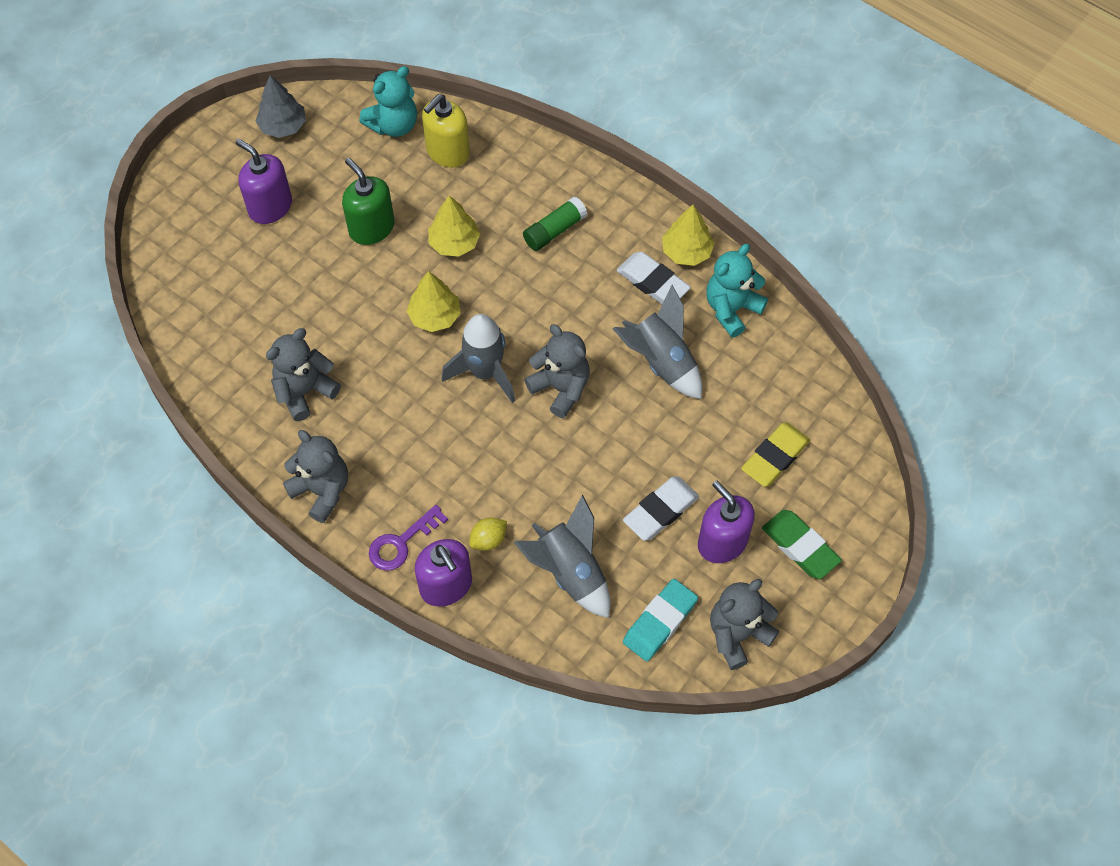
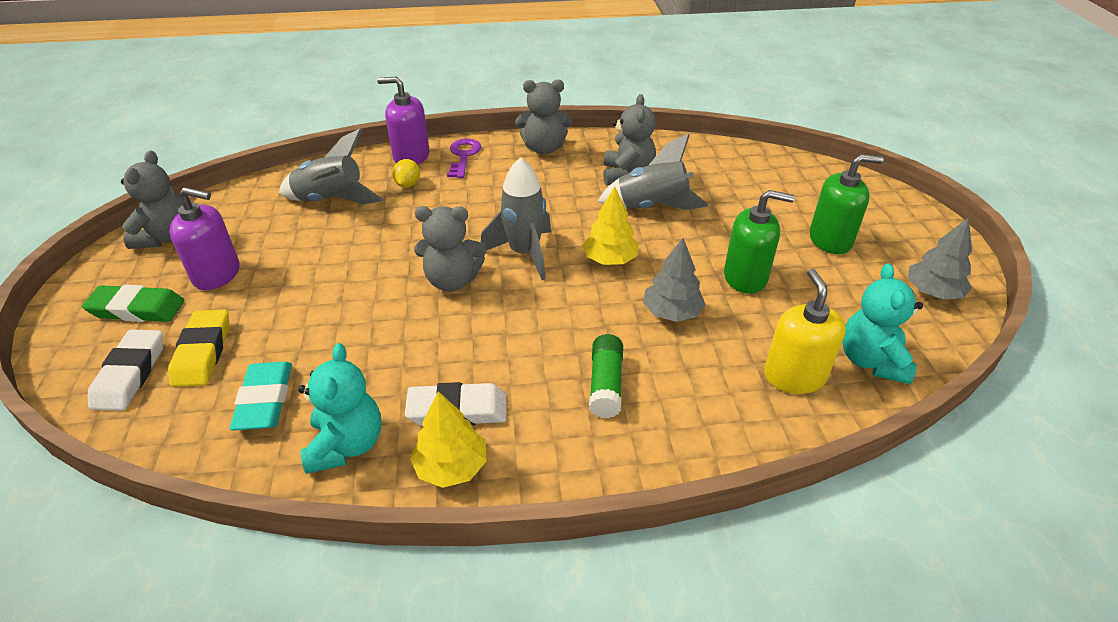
camera: 135 degrees right, 20 degrees down
purple soap dispenser [236,139,292,224] -> green soap dispenser [810,154,884,254]
yellow tree [428,195,480,257] -> grey tree [643,238,706,322]
grey rocket [613,285,702,399] -> grey rocket moved to [598,133,709,210]
white eraser [623,476,699,541] -> white eraser moved to [88,330,163,411]
turquoise eraser [623,579,698,661] -> turquoise eraser moved to [230,362,292,431]

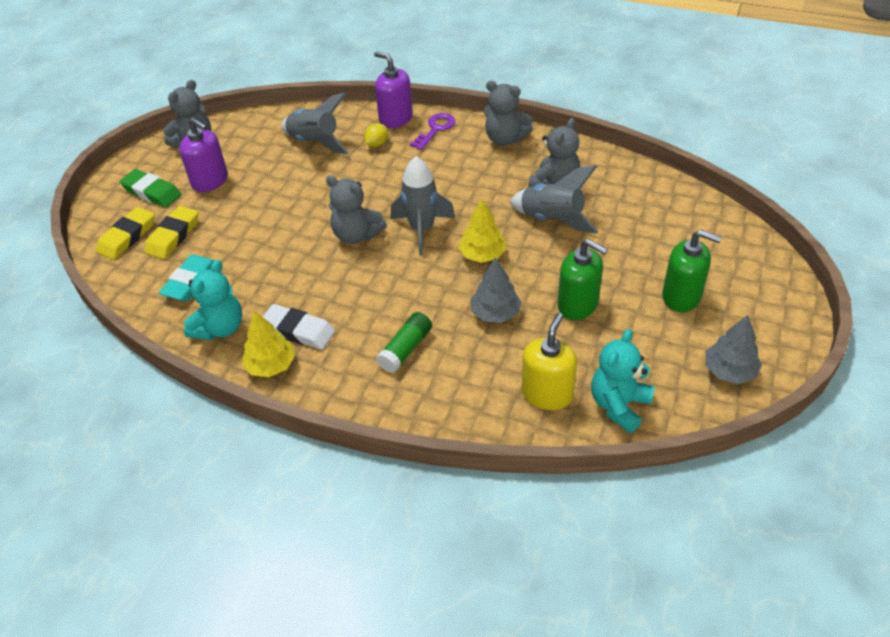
camera: 30 degrees right, 5 degrees up
white eraser [88,330,163,411] -> yellow eraser [96,207,154,260]

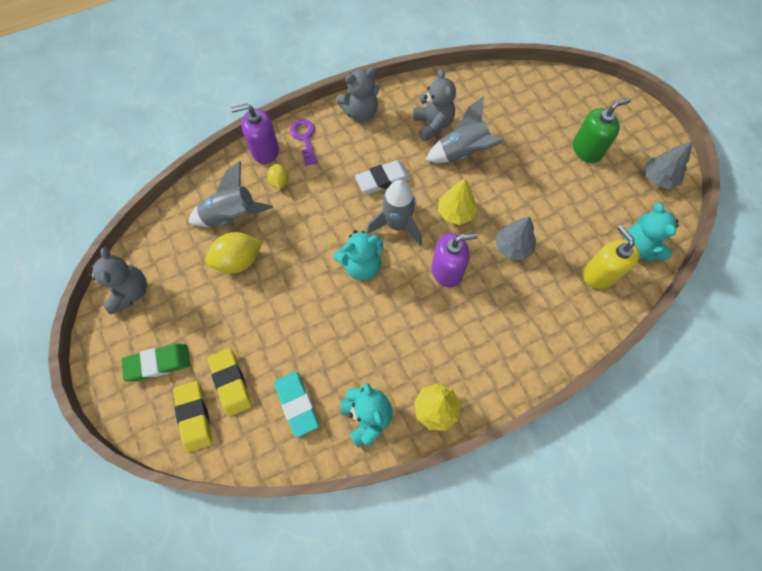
camera: 50 degrees left, 20 degrees up
purple soap dispenser [179,118,228,192] -> purple soap dispenser moved to [431,233,478,288]
white eraser [263,304,335,350] -> white eraser moved to [355,160,411,194]
grey teddy bear [326,175,387,244] -> turquoise teddy bear [333,230,383,280]
green glue stick [376,312,432,373] -> none
green soap dispenser [558,239,608,320] -> none
none -> yellow lemon [205,232,263,274]

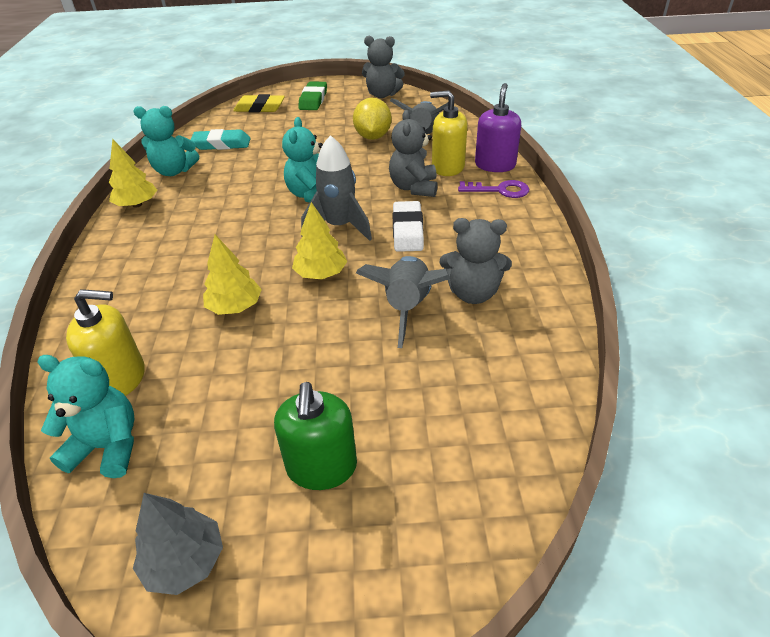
camera: 115 degrees right, 25 degrees down
yellow eraser [208,348,252,416] -> none
yellow lemon [267,164,289,189] -> yellow soap dispenser [430,90,468,176]
grey teddy bear [336,68,379,121] -> grey teddy bear moved to [389,110,438,197]
purple soap dispenser [431,233,478,288] -> none
grey tree [495,216,536,260] -> yellow tree [203,235,262,315]

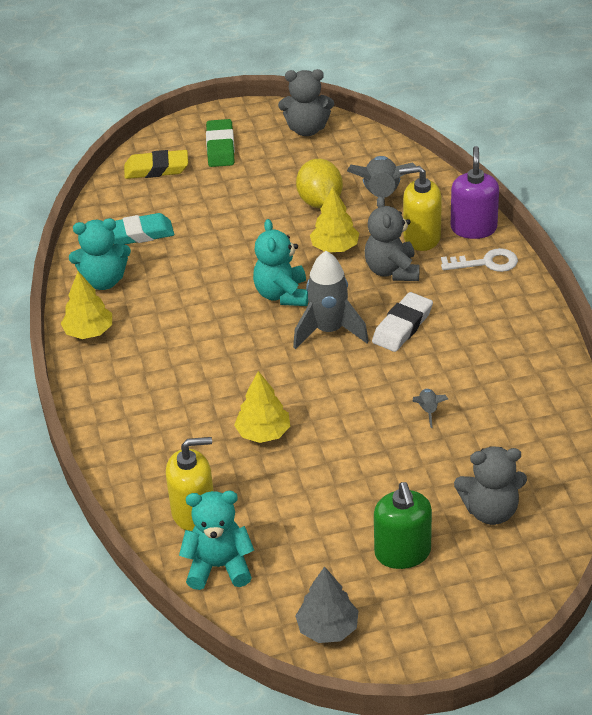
camera: 10 degrees left, 0 degrees up
yellow tree [292,202,348,279] -> yellow tree moved to [310,187,359,252]
grey rocket [356,256,450,348] -> grey rocket [413,389,448,428], size x0.45
white eraser [392,201,424,252] -> white eraser turned 45 degrees clockwise [372,292,433,352]
grey teddy bear [440,218,512,304] -> grey teddy bear moved to [454,447,527,525]
purple key [458,180,529,198] -> white key [441,248,518,272]

